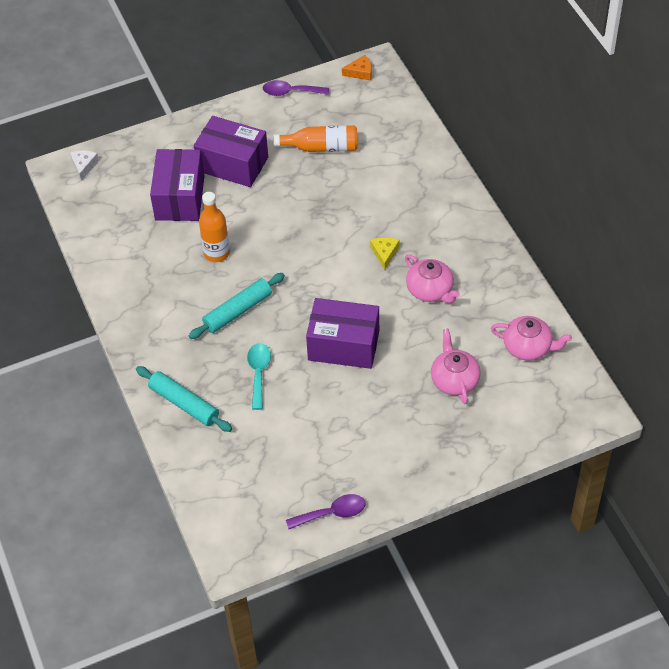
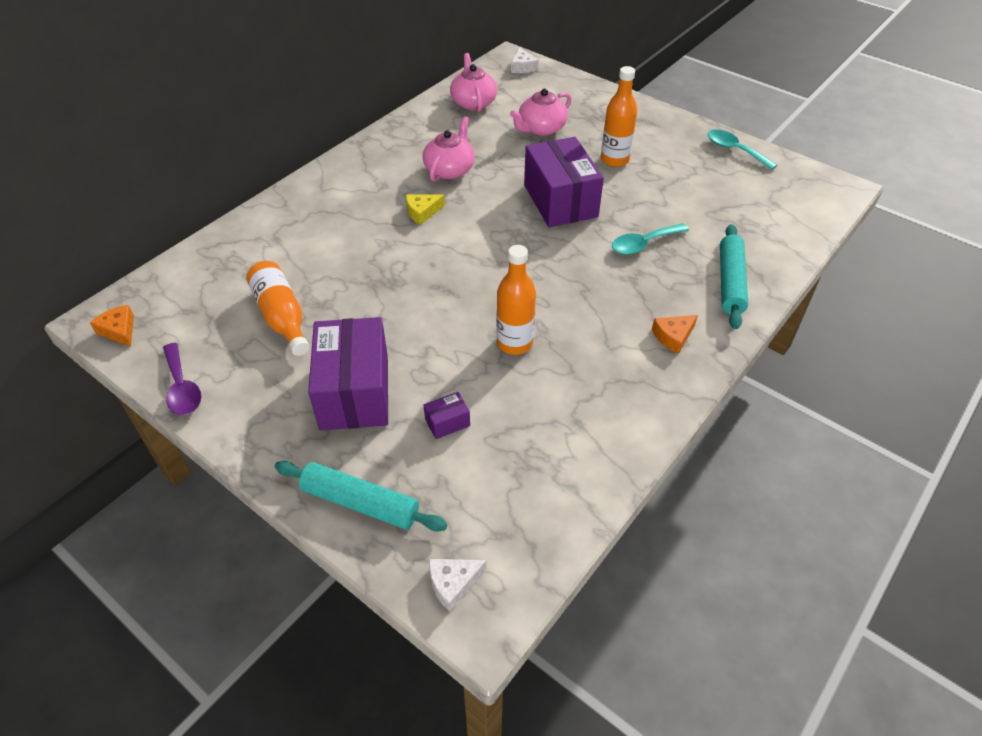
camera: 120 degrees left, 5 degrees down
purple box [150,149,205,221] -> purple box [424,392,470,439], size x0.40
turquoise rolling pin [189,273,285,339] -> turquoise rolling pin moved to [275,461,447,532]
purple spoon [286,494,366,529] -> turquoise spoon [708,129,777,170]
none -> white cheese [511,47,539,73]
none -> orange bottle [601,66,637,167]
none -> orange cheese [652,315,698,354]

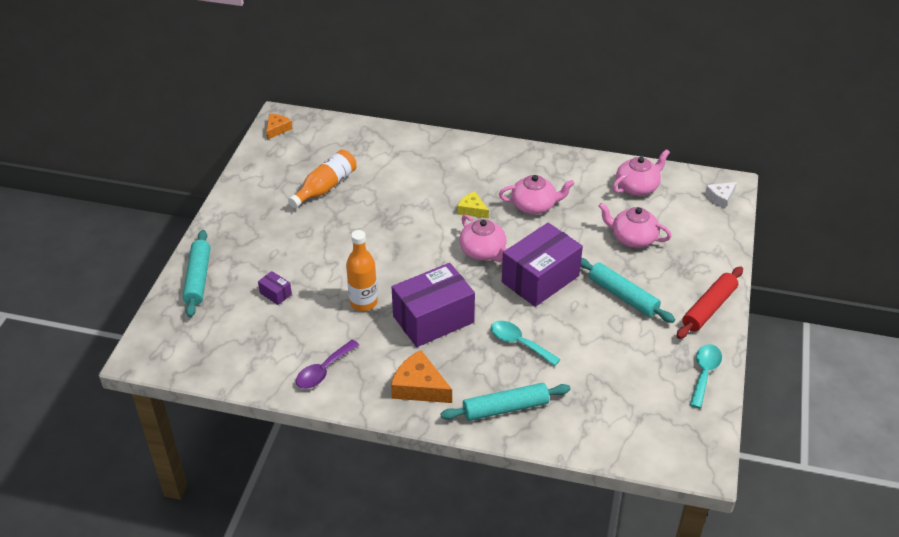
camera: 65 degrees right, 5 degrees down
purple spoon [163,343,201,415] -> purple spoon moved to [296,340,359,389]
purple box [308,317,388,430] -> purple box moved to [392,263,475,347]
white cheese [429,559,486,612] -> none
orange bottle [601,66,637,167] -> turquoise rolling pin [580,258,675,323]
orange cheese [652,315,698,354] -> orange cheese [391,350,452,403], size x1.62
none -> pink teapot [459,215,508,262]
none -> red rolling pin [677,266,743,339]

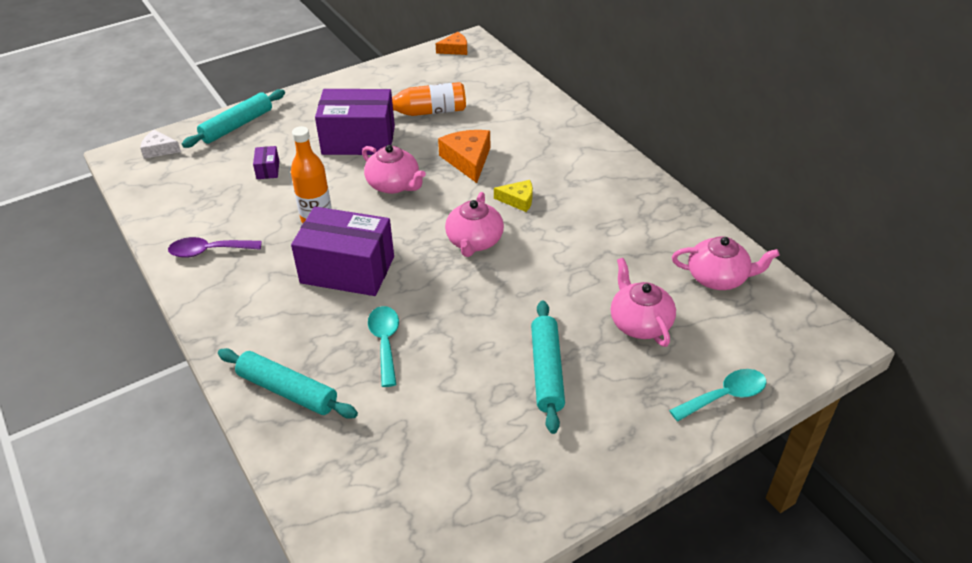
camera: 45 degrees right, 0 degrees up
orange cheese [391,350,452,403] -> orange cheese moved to [438,130,490,183]
yellow cheese [457,191,489,219] -> yellow cheese turned 105 degrees clockwise [494,180,533,212]
pink teapot [499,175,575,214] -> pink teapot moved to [362,145,426,194]
purple box [502,223,583,307] -> purple box moved to [315,89,395,155]
red rolling pin [677,266,743,339] -> none
turquoise spoon [690,344,722,408] -> turquoise spoon moved to [669,369,767,421]
white cheese [705,182,737,208] -> white cheese moved to [140,130,181,159]

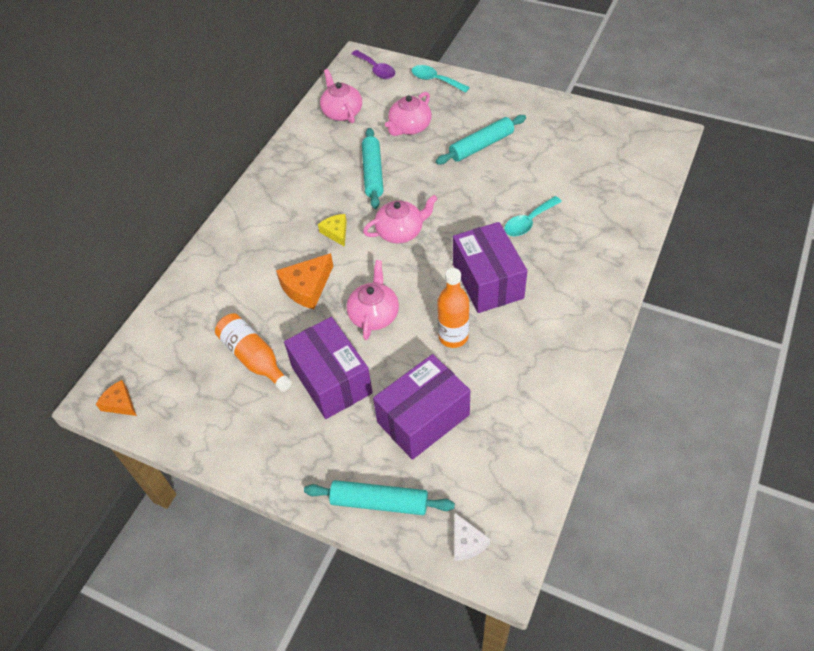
camera: 120 degrees left, 10 degrees up
purple spoon [168,237,262,258] -> purple spoon moved to [351,50,395,79]
turquoise rolling pin [218,348,358,419] -> turquoise rolling pin moved to [362,128,384,209]
purple box [253,146,279,179] -> purple box [373,354,470,460], size x2.48

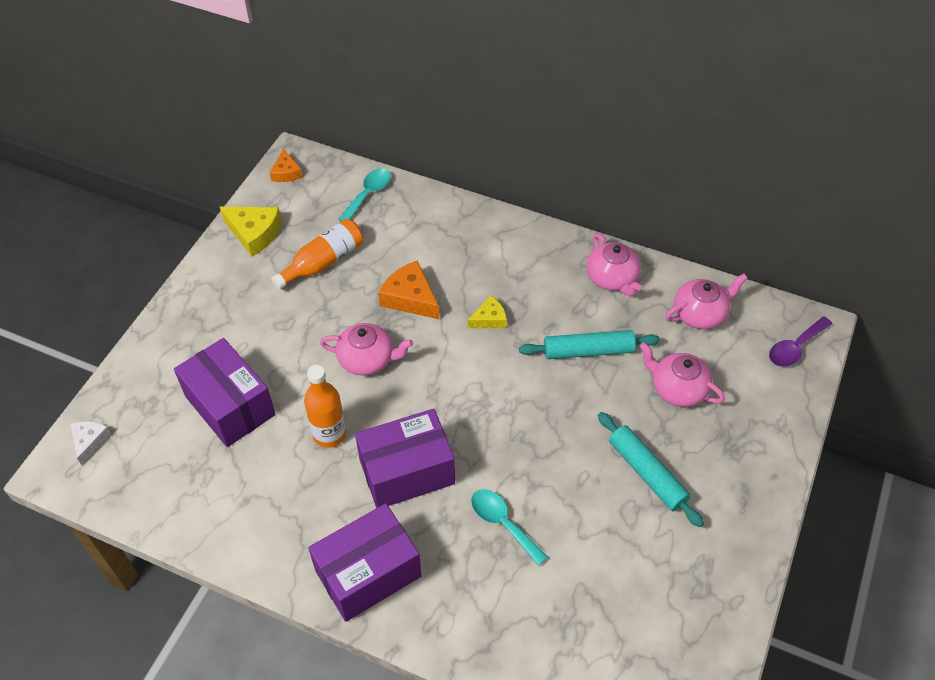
camera: 85 degrees right, 0 degrees up
orange cheese [96,380,137,416] -> orange cheese turned 135 degrees clockwise [270,149,303,182]
purple box [284,317,373,419] -> purple box moved to [308,503,421,622]
turquoise rolling pin [304,480,455,515] -> none
pink teapot [363,195,438,243] -> pink teapot moved to [587,233,642,297]
turquoise spoon [412,65,470,93] -> turquoise spoon moved to [338,168,391,221]
white cheese [454,513,490,561] -> white cheese turned 120 degrees clockwise [70,421,111,465]
none -> yellow cheese [220,207,282,257]

